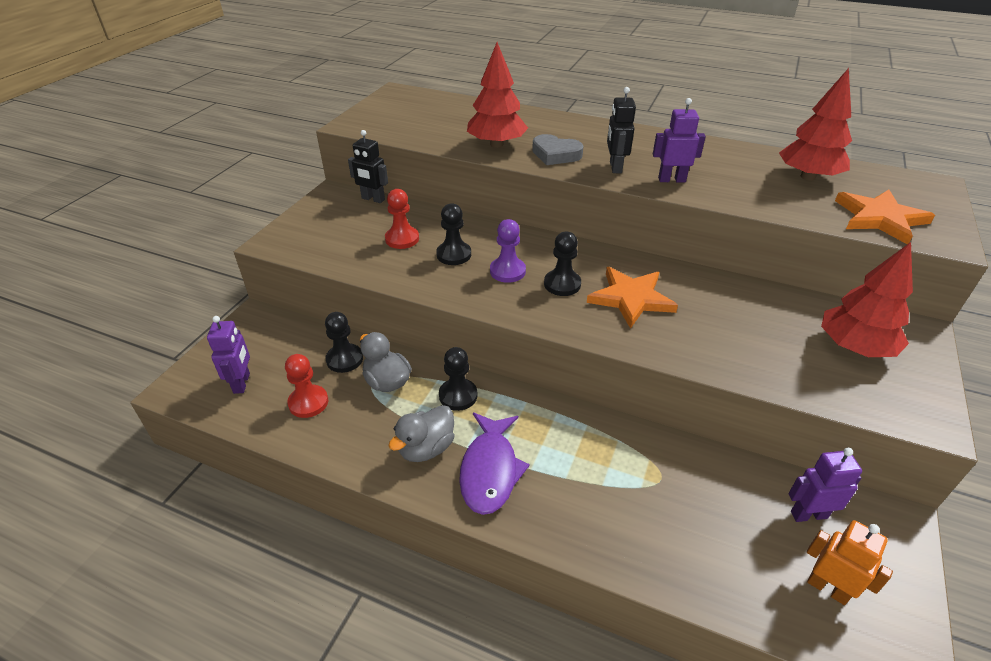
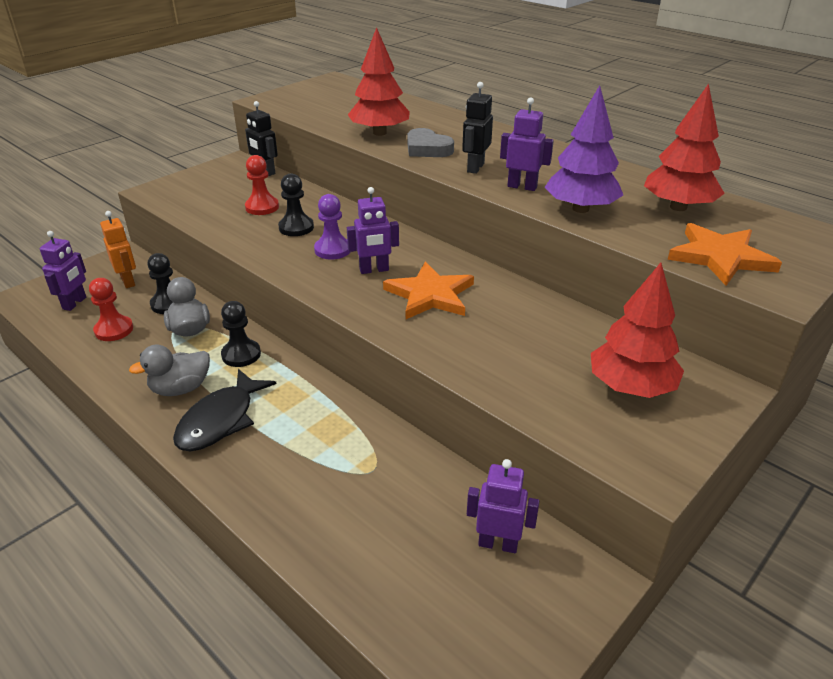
camera: 20 degrees right, 5 degrees down
purple fish [459,413,530,515] -> black fish [173,369,277,451]
black pawn [544,232,581,296] -> purple robot [347,187,399,274]
orange robot [807,520,893,605] -> orange robot moved to [100,211,136,288]
none -> purple tree [544,85,623,213]

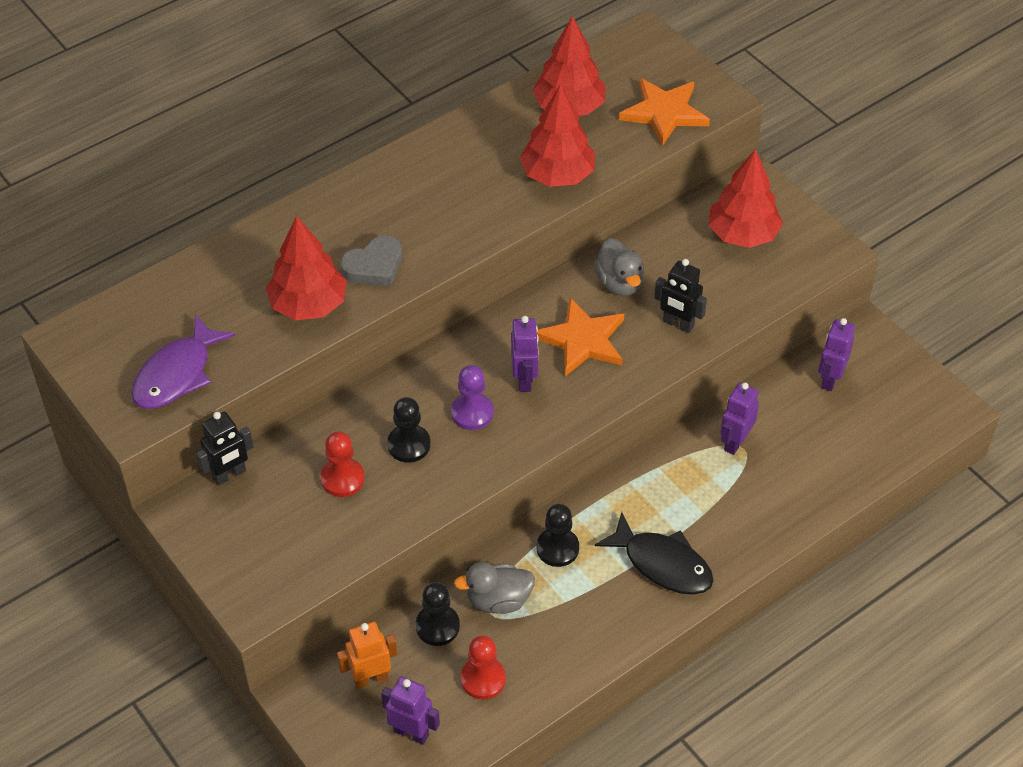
camera: 80 degrees left, 15 degrees up
grey duck [129,345,210,396] -> grey duck moved to [594,238,644,296]
black robot [462,82,493,174] -> black robot moved to [654,259,707,333]
purple robot [500,97,554,191] -> purple robot moved to [720,382,759,455]
purple tree [544,85,623,213] -> red tree [520,84,595,187]
none -> purple fish [131,314,235,409]

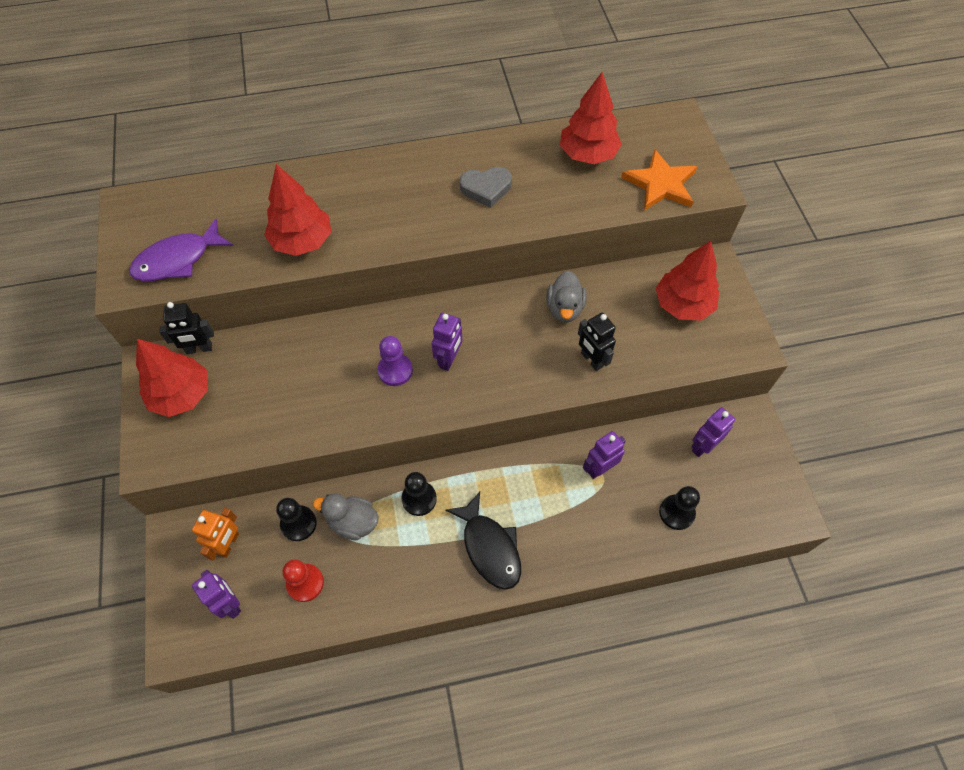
camera: 25 degrees right, 10 degrees up
red pawn [321,431,365,497] -> none
orange robot [337,622,397,688] -> orange robot turned 105 degrees clockwise [192,508,239,561]
grey heart [340,236,402,286] -> grey heart moved to [460,167,512,208]
black pawn [387,397,430,462] -> black pawn moved to [659,486,700,530]
red tree [520,84,595,187] -> red tree moved to [136,339,208,417]
orange star [537,298,624,376] -> none

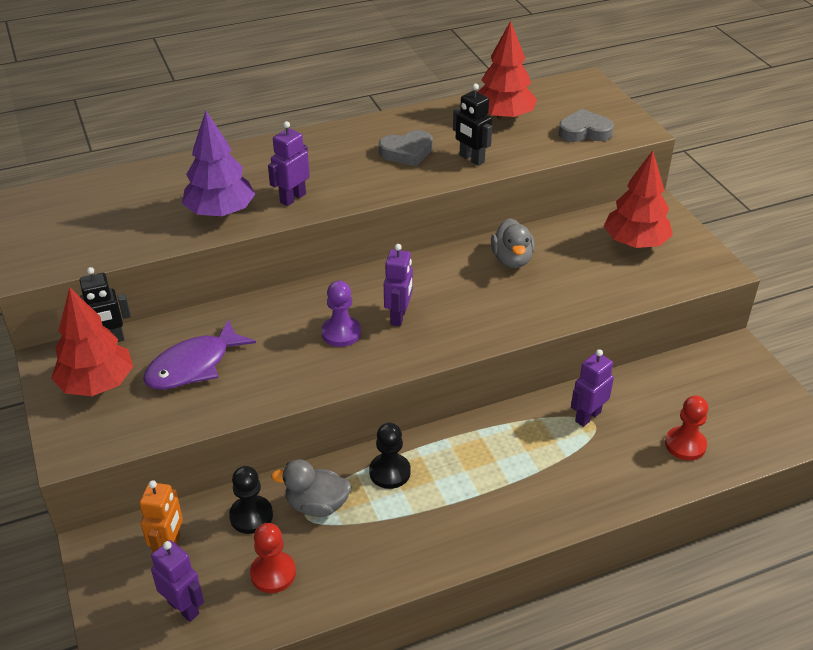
camera: 10 degrees left, 20 degrees down
purple fish [129,219,234,281] -> purple fish moved to [143,319,256,390]
red tree [264,164,331,256] -> purple tree [182,111,255,217]
black fish [445,492,521,590] -> none
black robot [578,313,616,371] -> black robot moved to [453,84,492,166]
orange star [621,149,698,211] -> grey heart [558,109,614,142]
black pawn [659,486,700,530] -> red pawn [665,395,708,461]
purple robot [691,407,735,457] -> purple robot moved to [268,121,310,206]

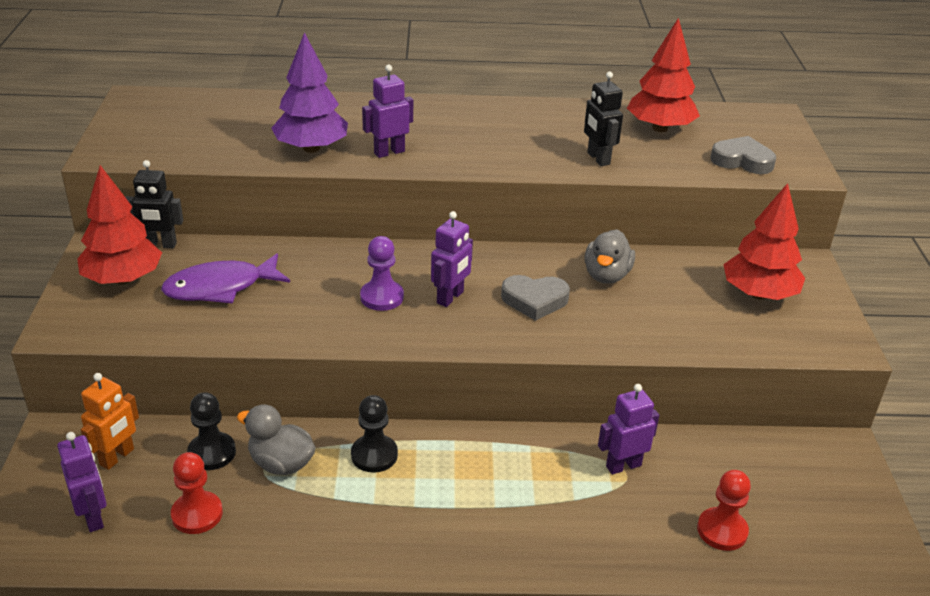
camera: 20 degrees right, 5 degrees down
grey heart [379,130,433,166] -> grey heart moved to [501,275,570,321]

